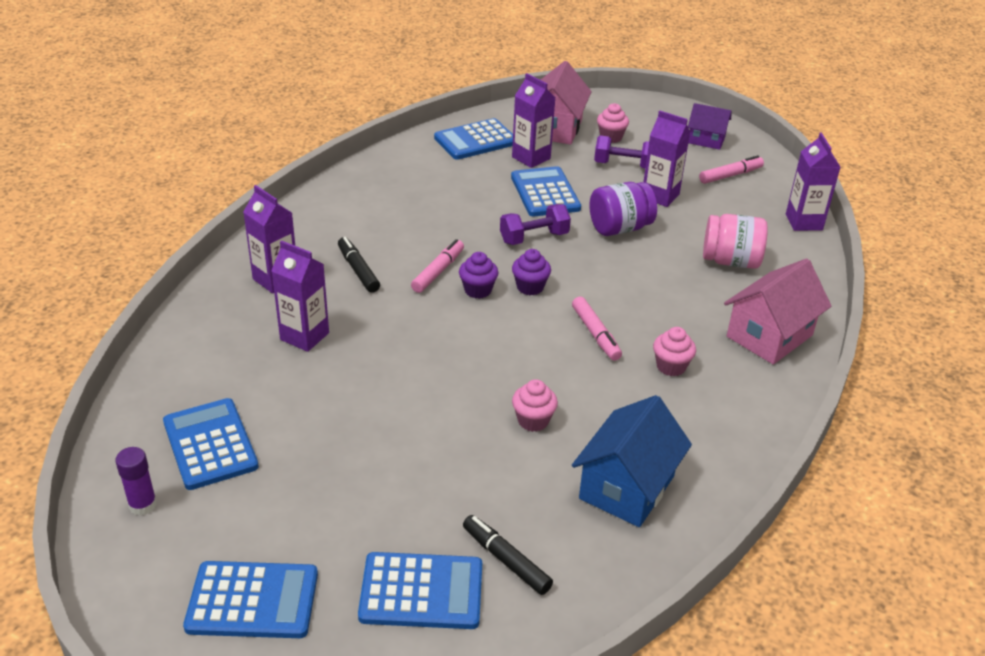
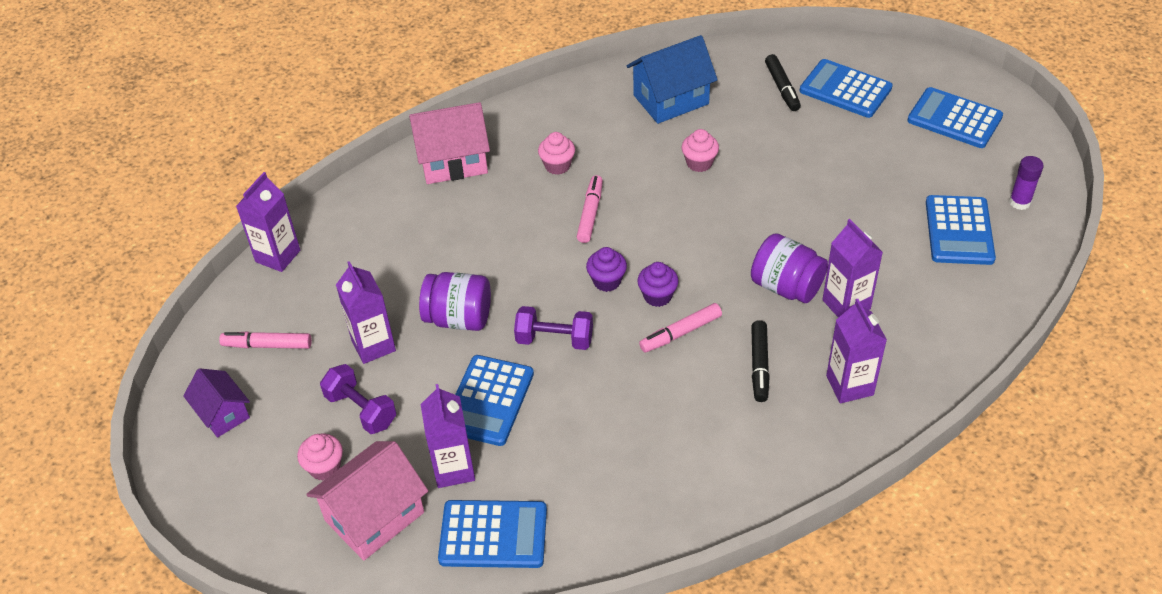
camera: 145 degrees left, 10 degrees up
pink jar [703,214,768,269] -> none
none -> purple jar [751,233,828,303]

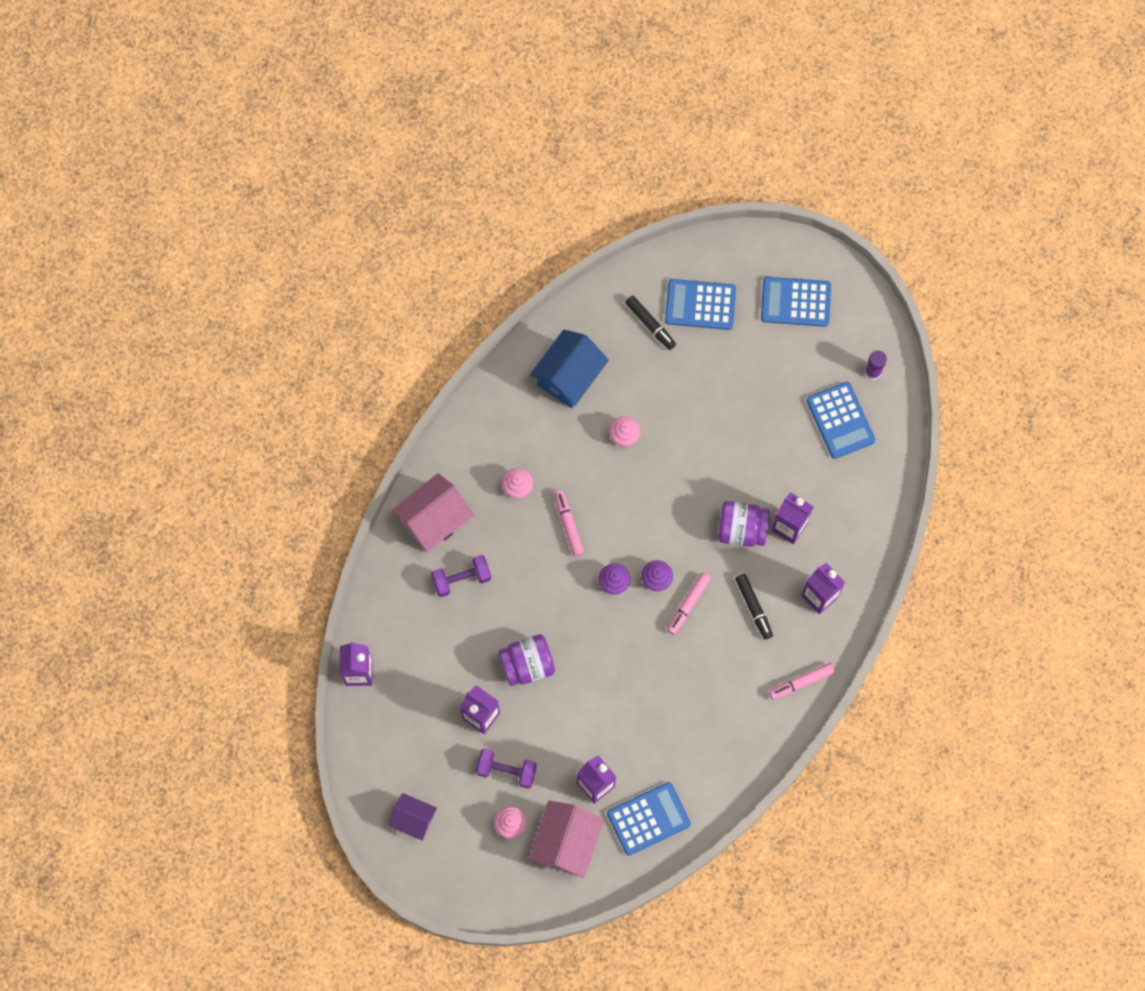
camera: 30 degrees left, 25 degrees up
pink marker [219,332,312,349] -> pink marker moved to [769,663,835,700]
blue calculator [455,355,534,446] -> none
purple dumbbell [514,306,593,350] -> purple dumbbell moved to [431,555,491,597]

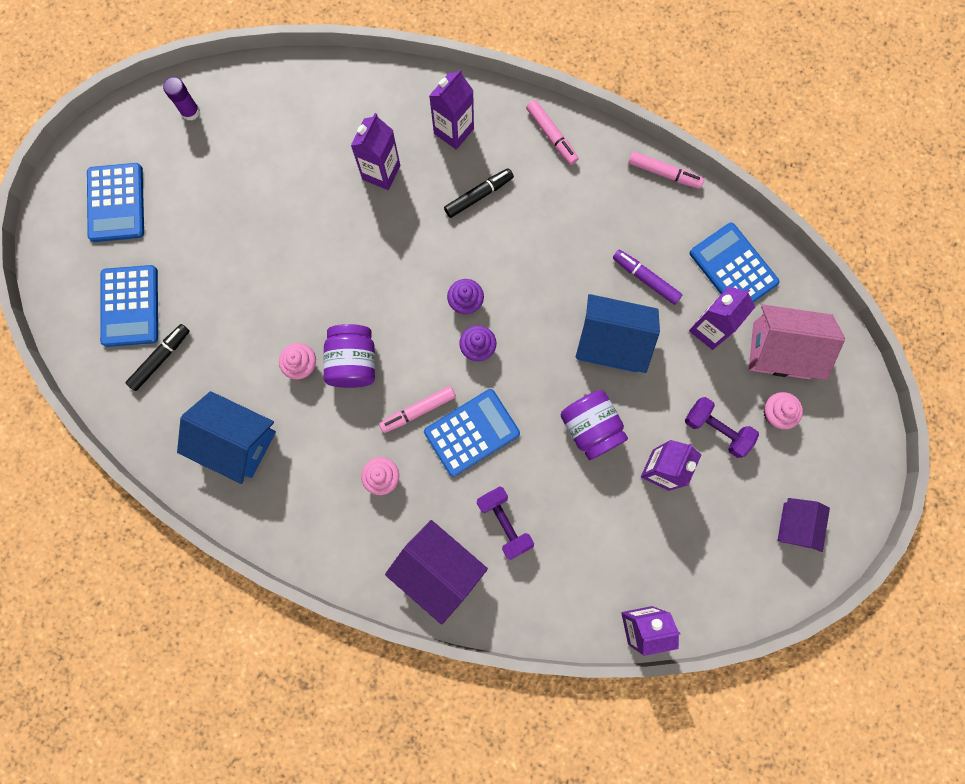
camera: 100 degrees left, 5 degrees up
pink house [392,473,474,552] -> purple house [385,520,488,625]
purple dumbbell [476,749,537,789] -> purple dumbbell turned 60 degrees counterclockwise [685,397,759,458]
pink marker [667,573,711,635] -> pink marker moved to [628,151,704,189]
purple jar [718,501,770,547] -> purple jar moved to [323,324,375,388]
blue calculator [806,382,875,459] -> blue calculator moved to [424,389,520,477]
none -> blue house [576,294,660,373]
none -> purple marker [613,250,683,305]

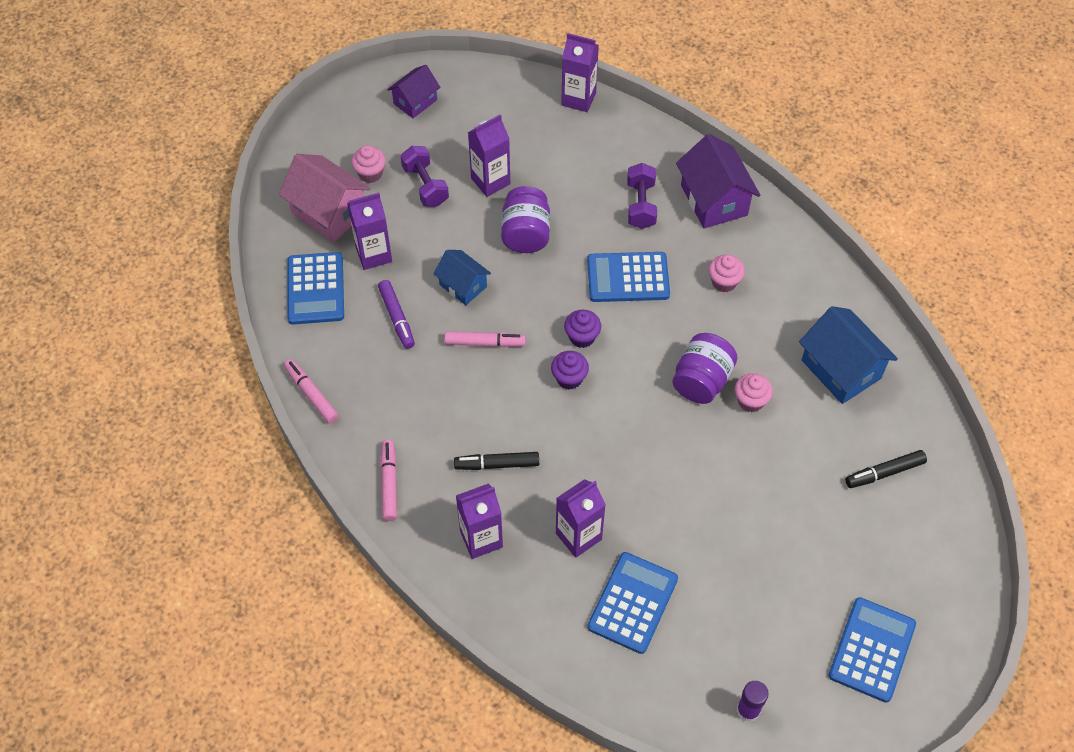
camera: 150 degrees left, 20 degrees down
blue calculator [100,265,158,347] -> blue calculator moved to [587,552,678,654]
pink marker [379,386,456,433] -> pink marker moved to [444,331,526,347]
blue house [576,294,660,373] -> blue house [434,250,491,305], size x0.61

